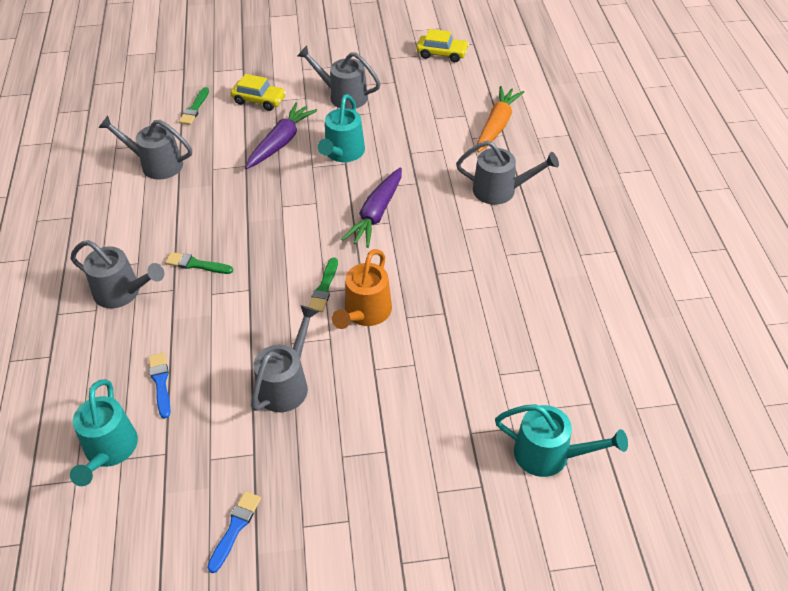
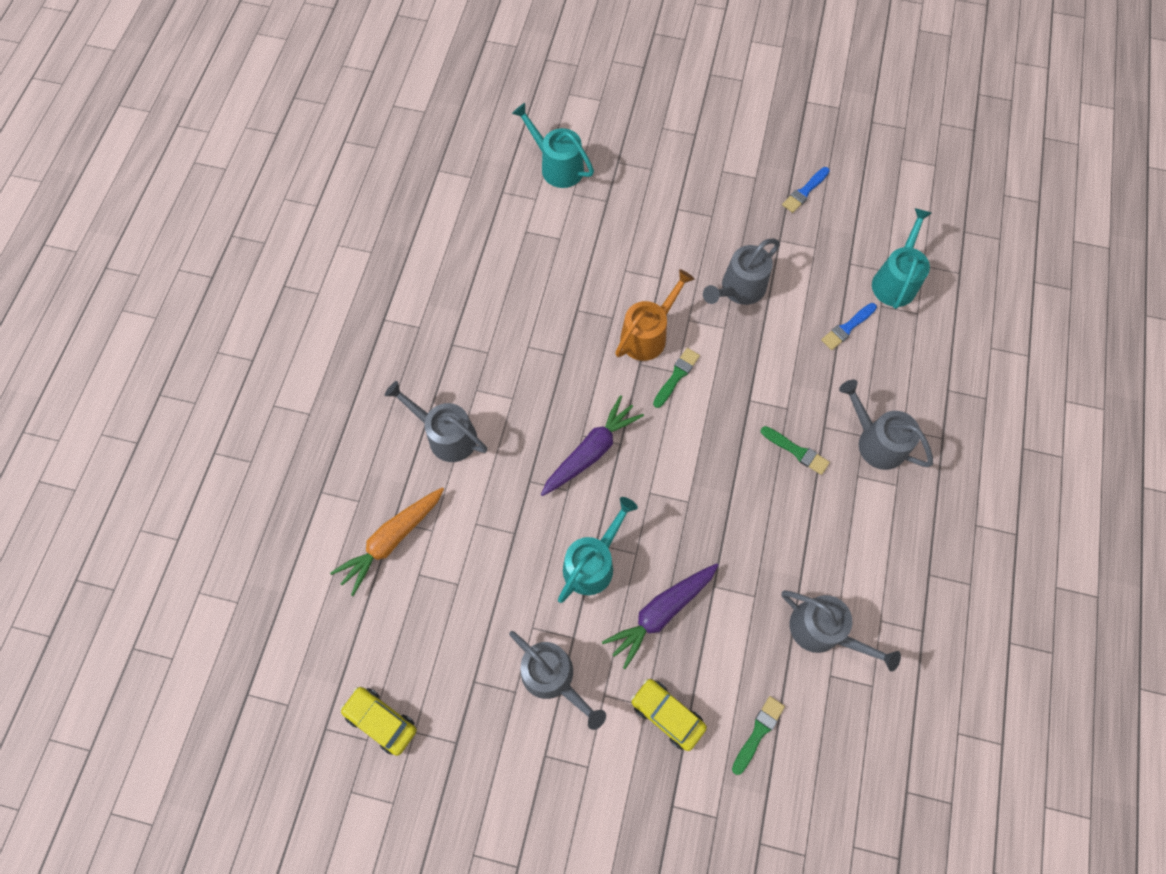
camera: 160 degrees left, 20 degrees up
blue brush [148,353,170,419] -> blue brush turned 45 degrees clockwise [821,303,877,350]

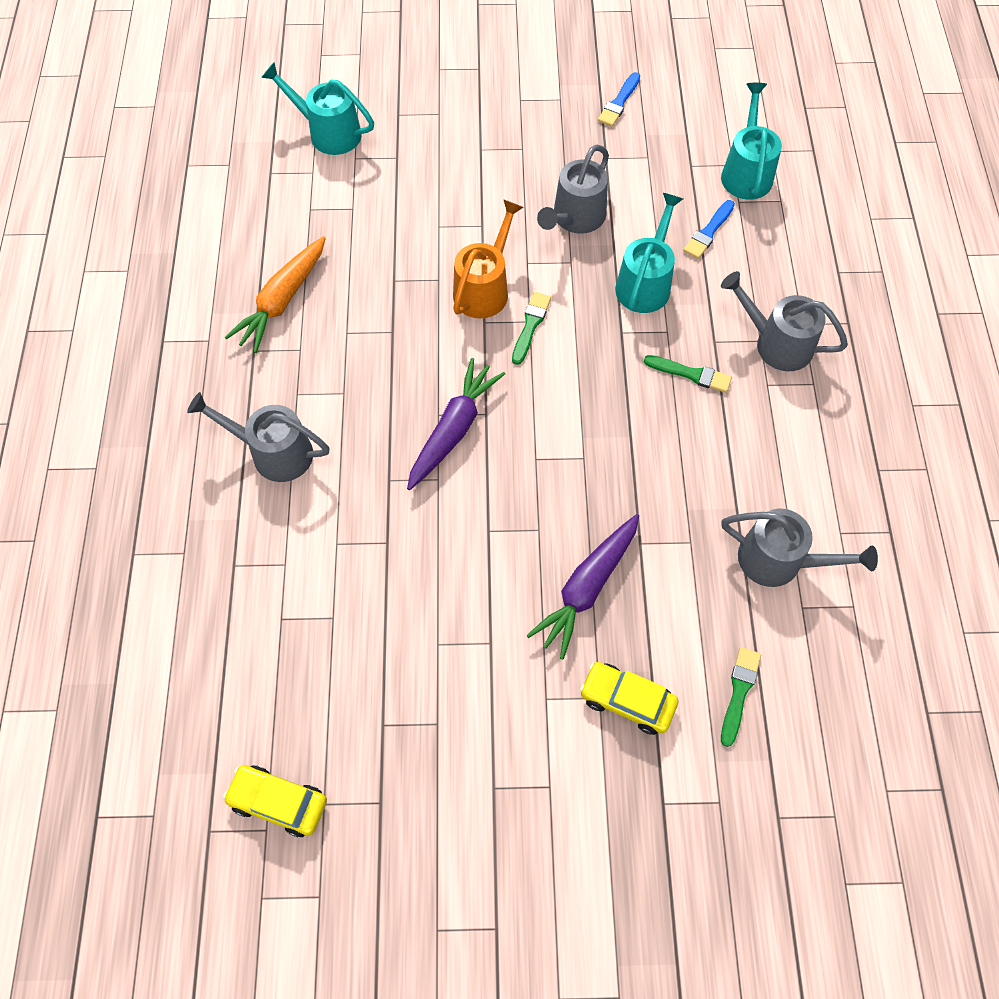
camera: 15 degrees left, 5 degrees down
orange carrot [330,487,444,596] -> orange carrot moved to [225,236,326,353]
grey watering can [509,631,606,730] -> none
turquoise watering can [558,497,638,603] -> turquoise watering can moved to [615,193,683,313]

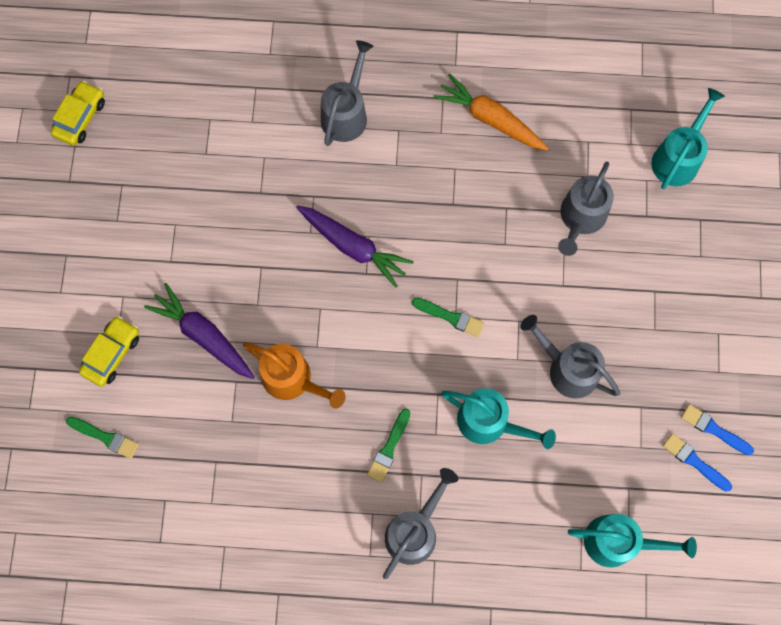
camera: 95 degrees right, 10 degrees up
orange watering can [453,199,523,319] -> orange watering can moved to [243,342,346,409]
blue brush [683,200,735,259] -> blue brush moved to [663,433,732,492]
grey watering can [721,509,878,587] -> grey watering can moved to [558,162,614,256]

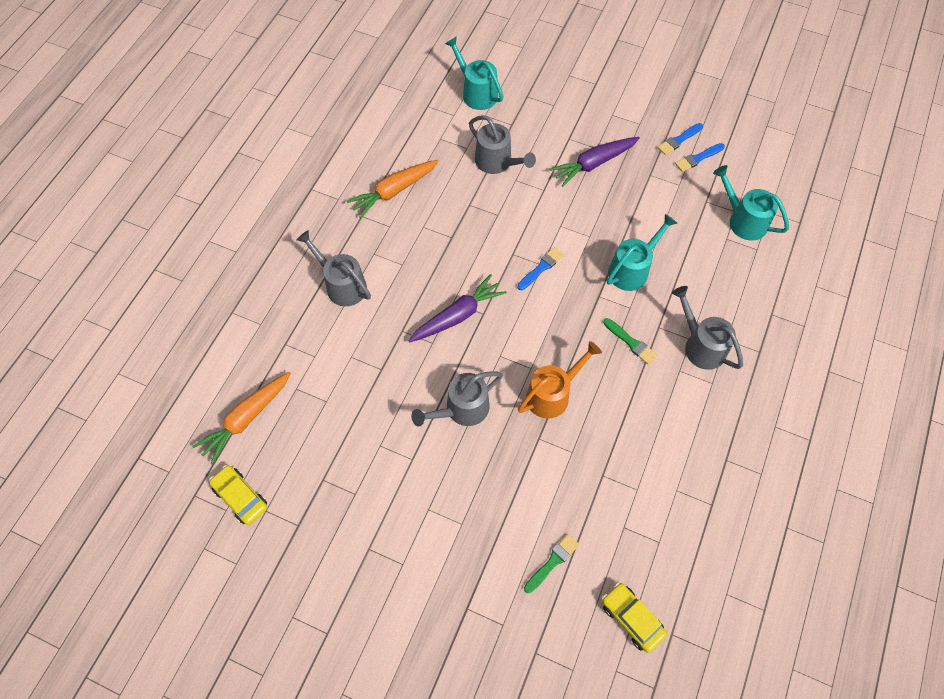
camera: 70 degrees left, 10 degrees down
yellow car [79,316,139,387] -> yellow car moved to [602,582,667,653]
purple carrot [144,283,254,379] -> purple carrot moved to [549,137,640,187]
green brush [412,298,484,337] -> blue brush [517,247,564,290]
grey watering can [520,315,620,399] -> grey watering can moved to [411,371,503,426]
turquoise watering can [568,514,697,567] -> turquoise watering can turned 75 degrees counterclockwise [713,165,789,241]
none -> orange carrot [192,372,291,465]

